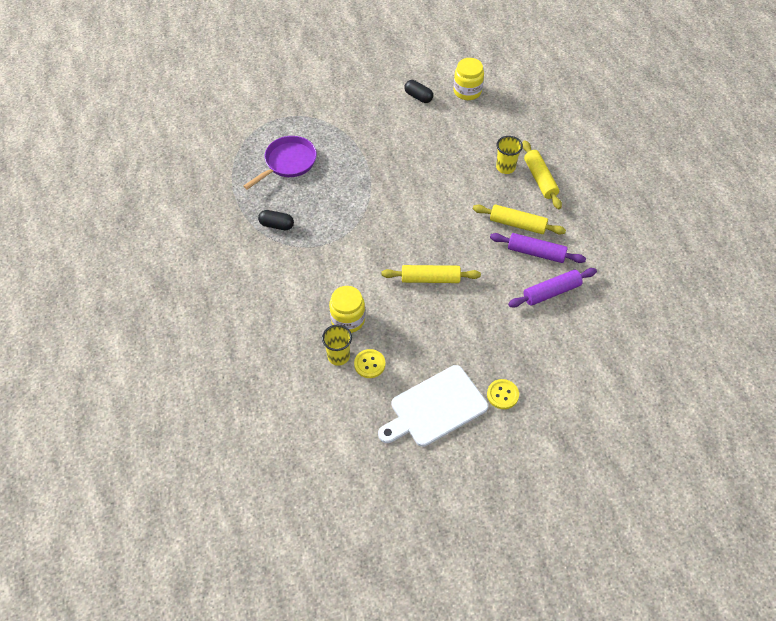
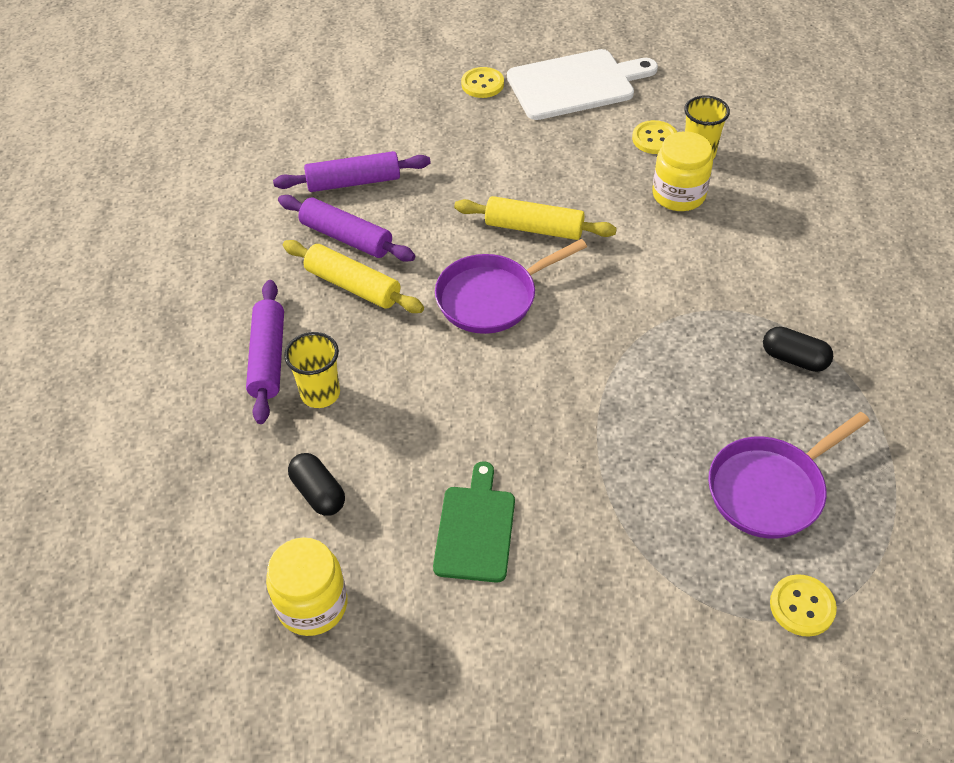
camera: 165 degrees left, 5 degrees down
black capsule [404,80,433,103] -> black capsule moved to [288,453,345,516]
yellow rolling pin [522,140,562,209] -> purple rolling pin [246,280,284,424]
none -> green cutting board [433,461,515,583]
none -> purple pan [435,239,587,334]
none -> yellow button [770,574,837,637]

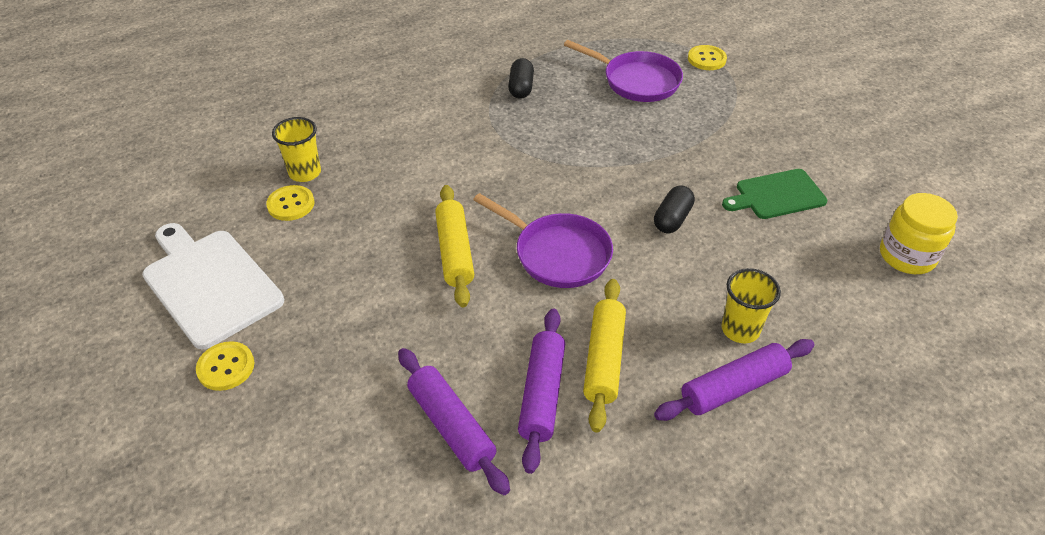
camera: 115 degrees left, 5 degrees down
black capsule [288,453,345,516] -> black capsule moved to [654,185,695,233]
yellow jar [652,131,713,211] -> none

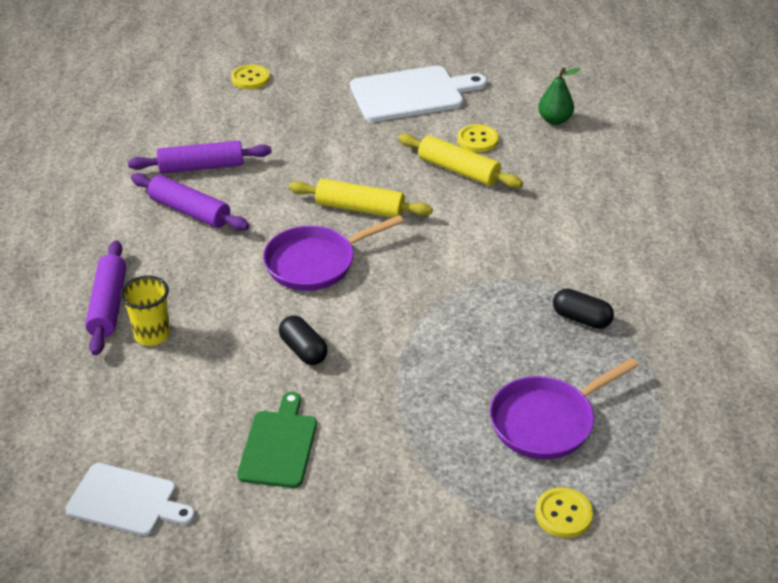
camera: 115 degrees right, 5 degrees down
yellow button [196,341,254,391] -> yellow button moved to [231,64,270,89]
yellow cup [272,117,321,182] -> none
yellow rolling pin [583,279,626,433] -> yellow rolling pin moved to [398,134,523,188]
yellow jar [880,193,958,274] -> white cutting board [65,463,195,536]
none -> green pear [538,68,580,125]

